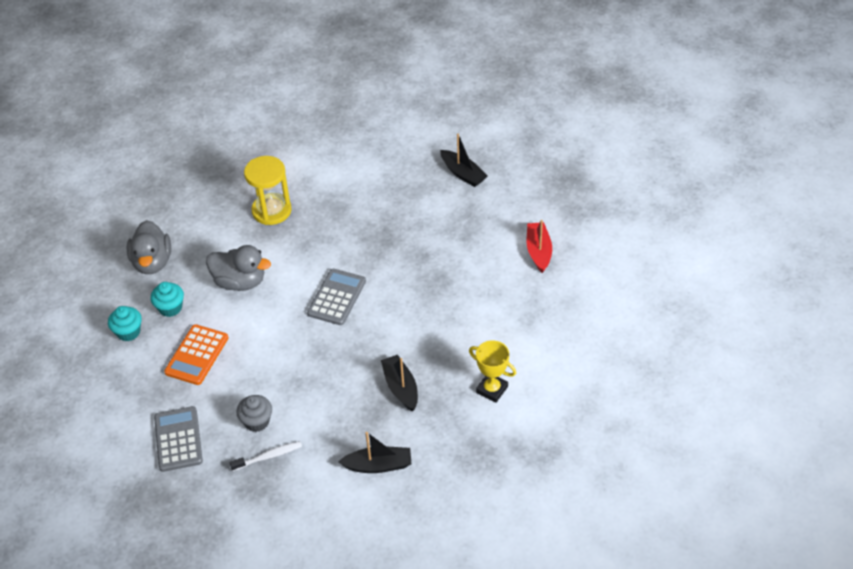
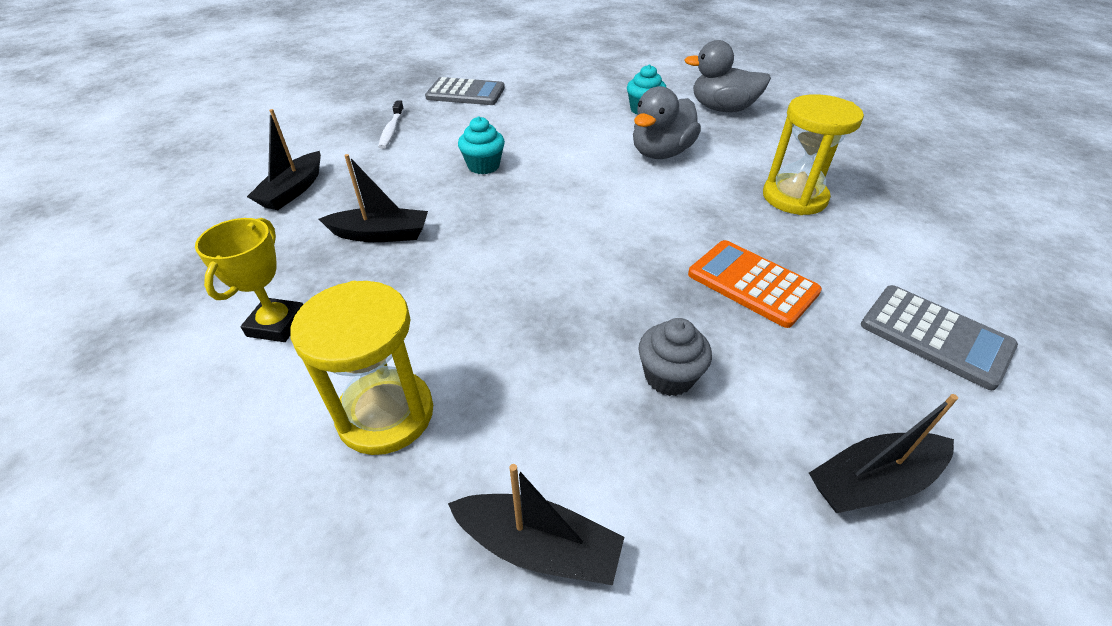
camera: 110 degrees right, 5 degrees down
turquoise cupcake [108,306,142,341] -> turquoise cupcake moved to [458,117,505,174]
orange calculator [164,324,228,385] -> orange calculator moved to [688,240,822,328]
grey cupcake [236,395,272,432] -> grey cupcake moved to [638,318,712,396]
grey calculator [307,269,366,325] -> grey calculator moved to [861,285,1018,390]
yellow trophy [469,340,516,403] -> yellow trophy turned 45 degrees counterclockwise [195,218,303,342]
red boat [526,220,552,273] -> black boat [448,464,624,585]
none -> yellow hourglass [290,281,433,455]

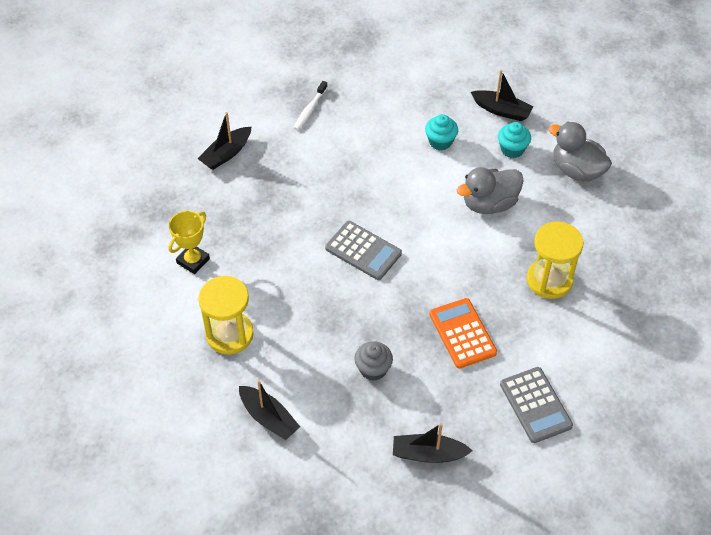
camera: 25 degrees right, 10 degrees up
black boat [319,154,428,242] -> black boat moved to [471,70,534,121]
grey calculator [425,77,505,105] -> grey calculator moved to [325,221,402,280]
turquoise cupcake [458,117,505,174] -> turquoise cupcake moved to [425,114,458,150]

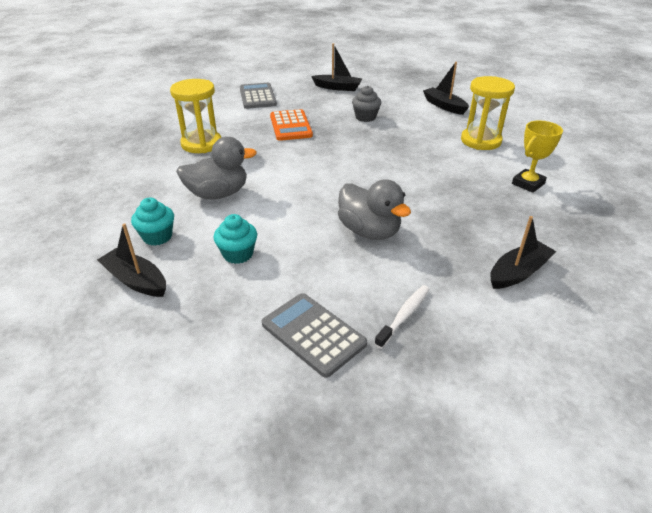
camera: 170 degrees left, 15 degrees down
grey calculator [325,221,402,280] -> grey calculator moved to [262,293,367,378]
grey duck [549,122,612,181] -> grey duck moved to [338,179,411,240]

